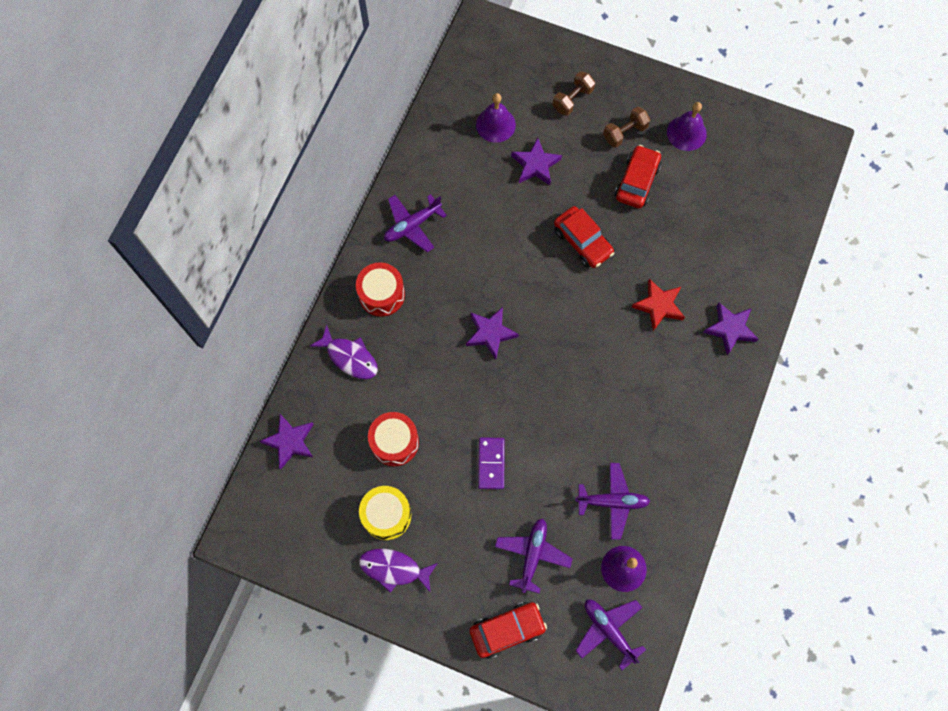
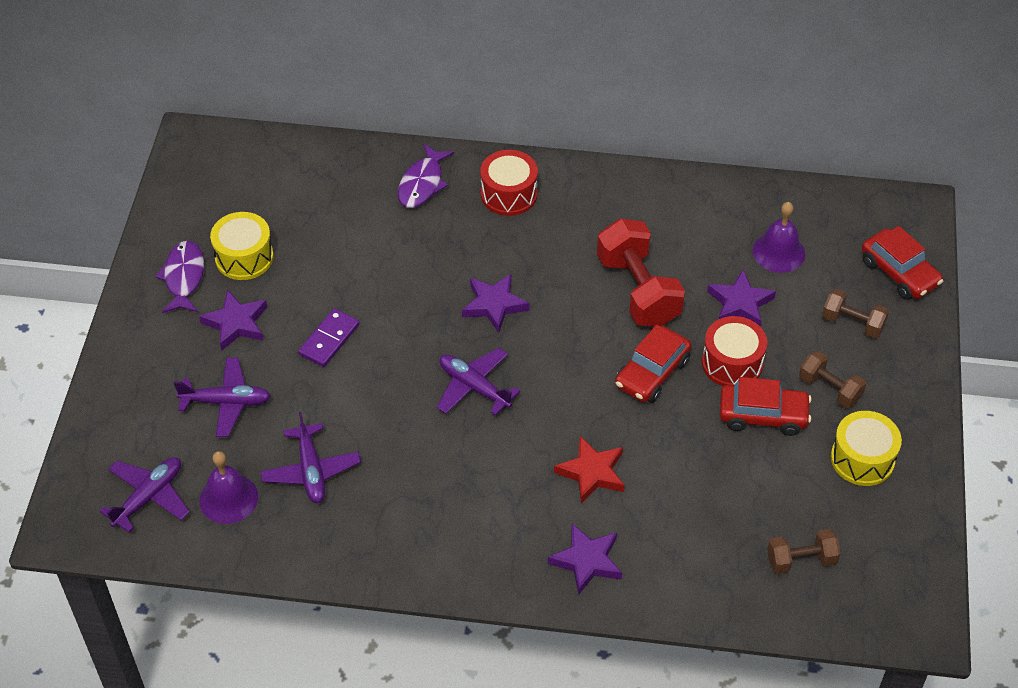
camera: 75 degrees right, 20 degrees down
purple star [260,414,314,469] -> purple star moved to [199,290,267,351]
red drum [368,412,419,466] -> red drum moved to [702,316,767,386]
purple plane [384,194,447,252] -> purple plane moved to [437,348,520,416]
red car [470,602,547,659] -> red car moved to [862,226,943,300]
purple domino [478,437,505,489] -> purple domino turned 45 degrees counterclockwise [298,308,359,367]
purple bell [667,102,707,151] -> yellow drum [831,411,902,486]
none -> red dumbbell [597,218,685,327]
none -> brown dumbbell [767,529,841,574]

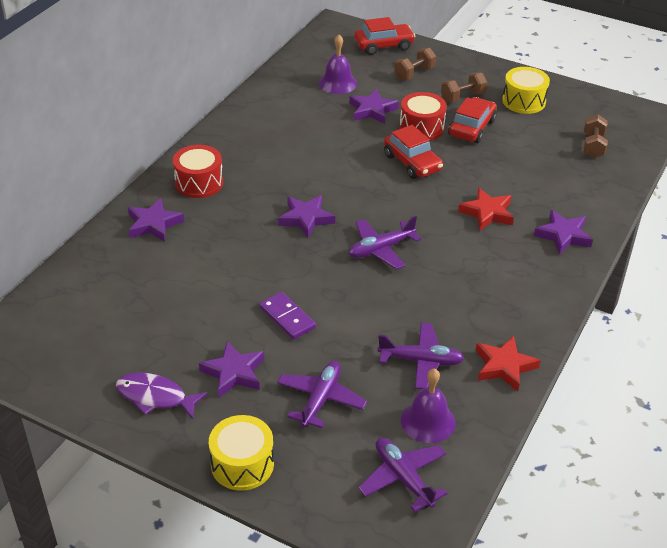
camera: 70 degrees left, 10 degrees down
yellow drum [210,212,274,280] -> yellow drum moved to [209,415,274,491]
purple fish [398,143,454,208] -> purple star [128,198,184,242]
red dumbbell [597,218,685,327] -> none
none -> red star [475,336,541,392]

